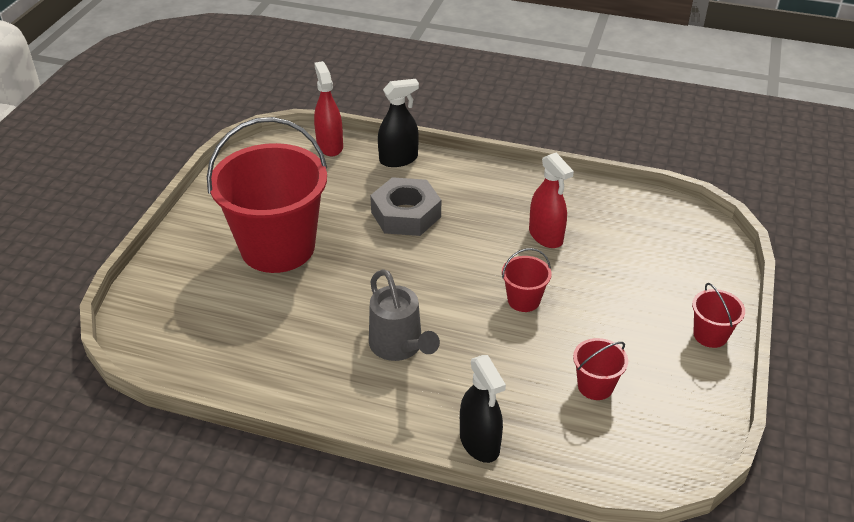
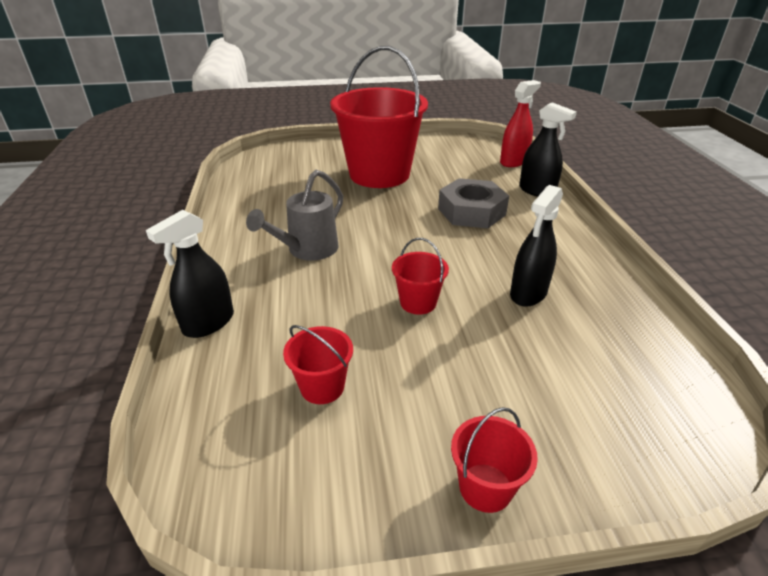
camera: 65 degrees right, 5 degrees down
red spray bottle [529,153,574,248] -> black spray bottle [510,185,563,307]

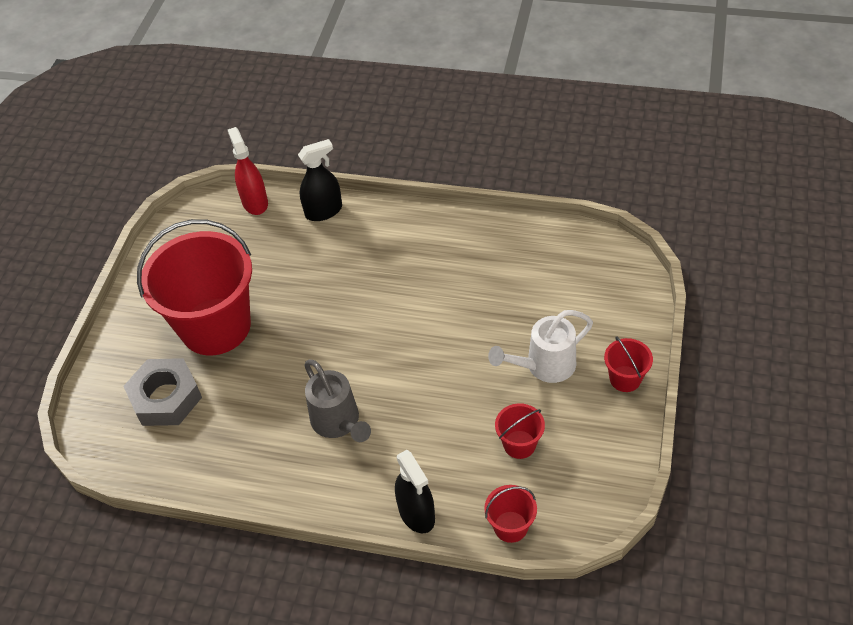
camera: 65 degrees left, 15 degrees up
red bucket [392,238,449,315] -> red bucket moved to [484,485,537,543]
grey nut [438,178,509,228] -> grey nut moved to [123,358,202,426]
black spray bottle [510,185,563,307] -> none
none -> white watering can [488,310,593,383]

